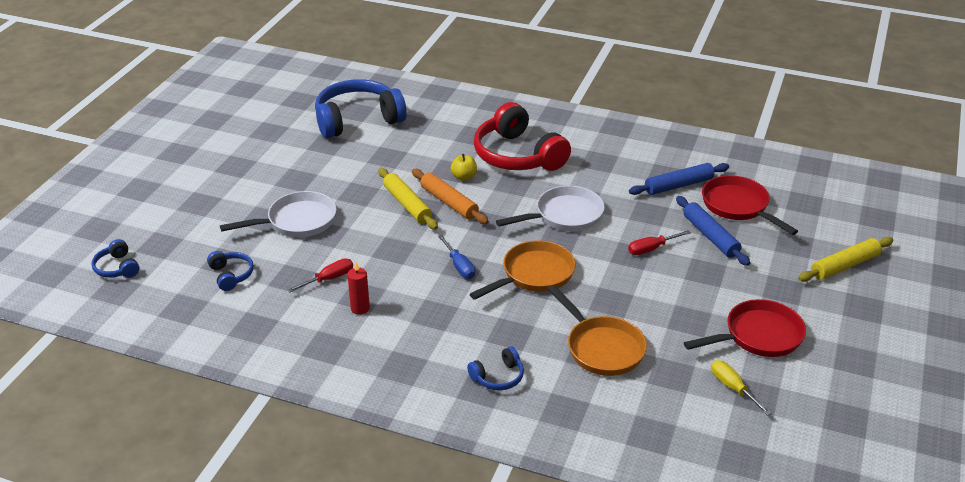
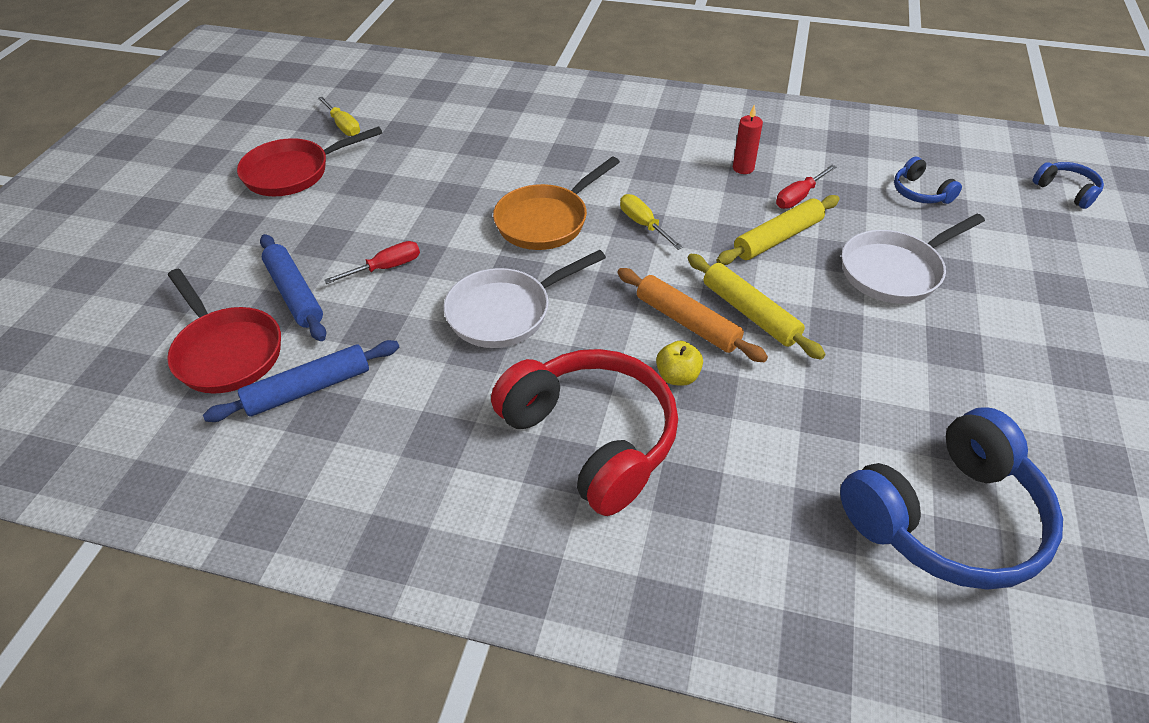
camera: 175 degrees right, 10 degrees up
blue screwdriver [438,235,475,279] -> yellow screwdriver [620,194,683,250]
blue headphones [467,346,524,390] -> none
orange pan [548,285,647,376] -> none
yellow rolling pin [798,237,893,282] -> yellow rolling pin moved to [716,195,839,265]

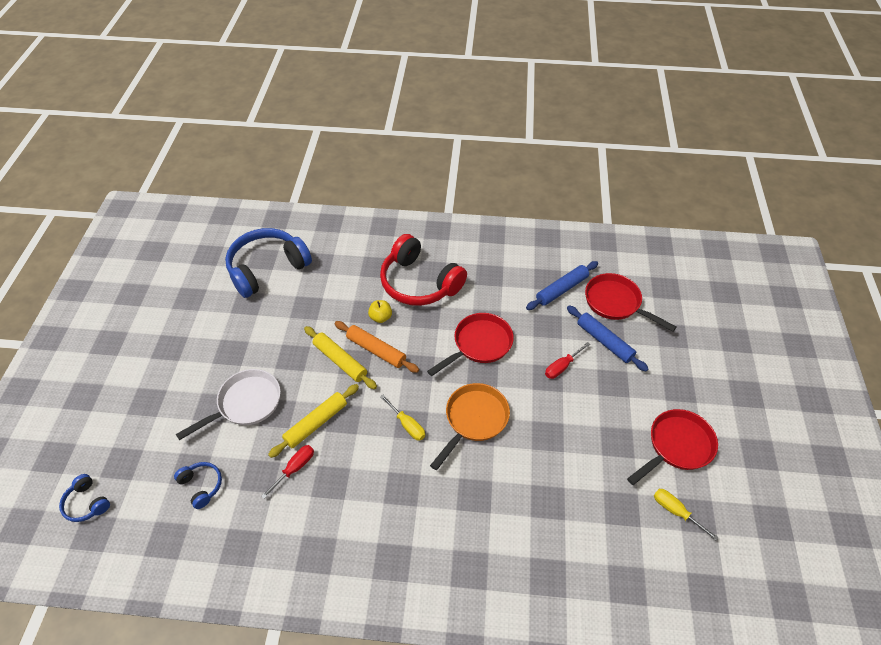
camera: 170 degrees right, 5 degrees up
white pan [444,250,606,348] -> red pan [427,313,514,376]
red candle [733,105,763,174] -> none

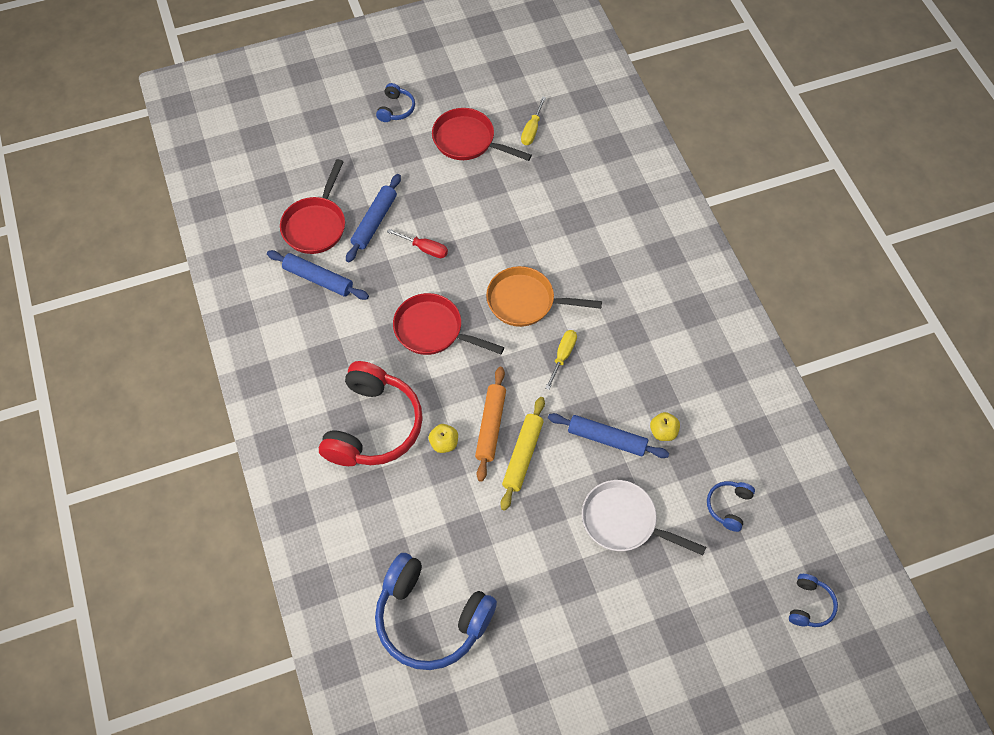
camera: 115 degrees left, 10 degrees up
red screwdriver [261,445,314,499] -> yellow apple [650,412,680,441]
yellow rolling pin [268,384,359,458] -> blue rolling pin [548,413,669,458]
none -> blue headphones [376,83,415,122]

